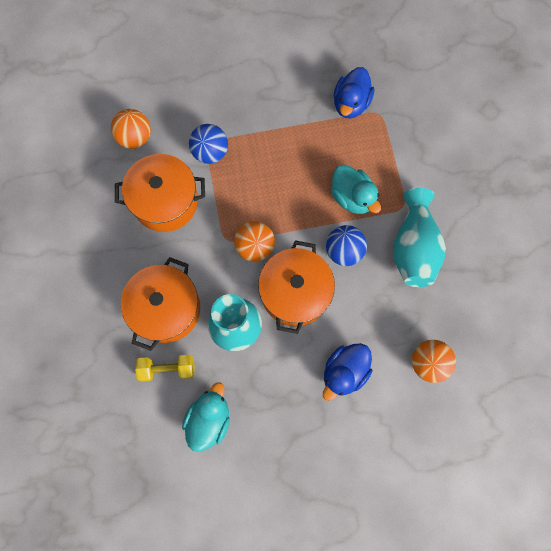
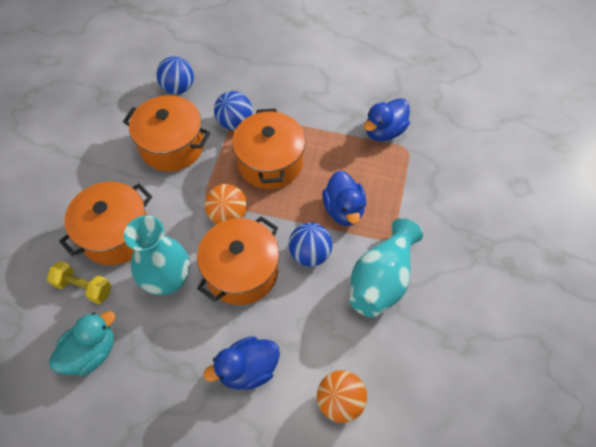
camera: 25 degrees right, 15 degrees down
orange ball [111,109,151,149] -> blue ball [156,56,194,94]
turquoise duck [331,165,381,214] -> blue duck [322,171,366,226]
none -> orange pot [232,108,306,189]

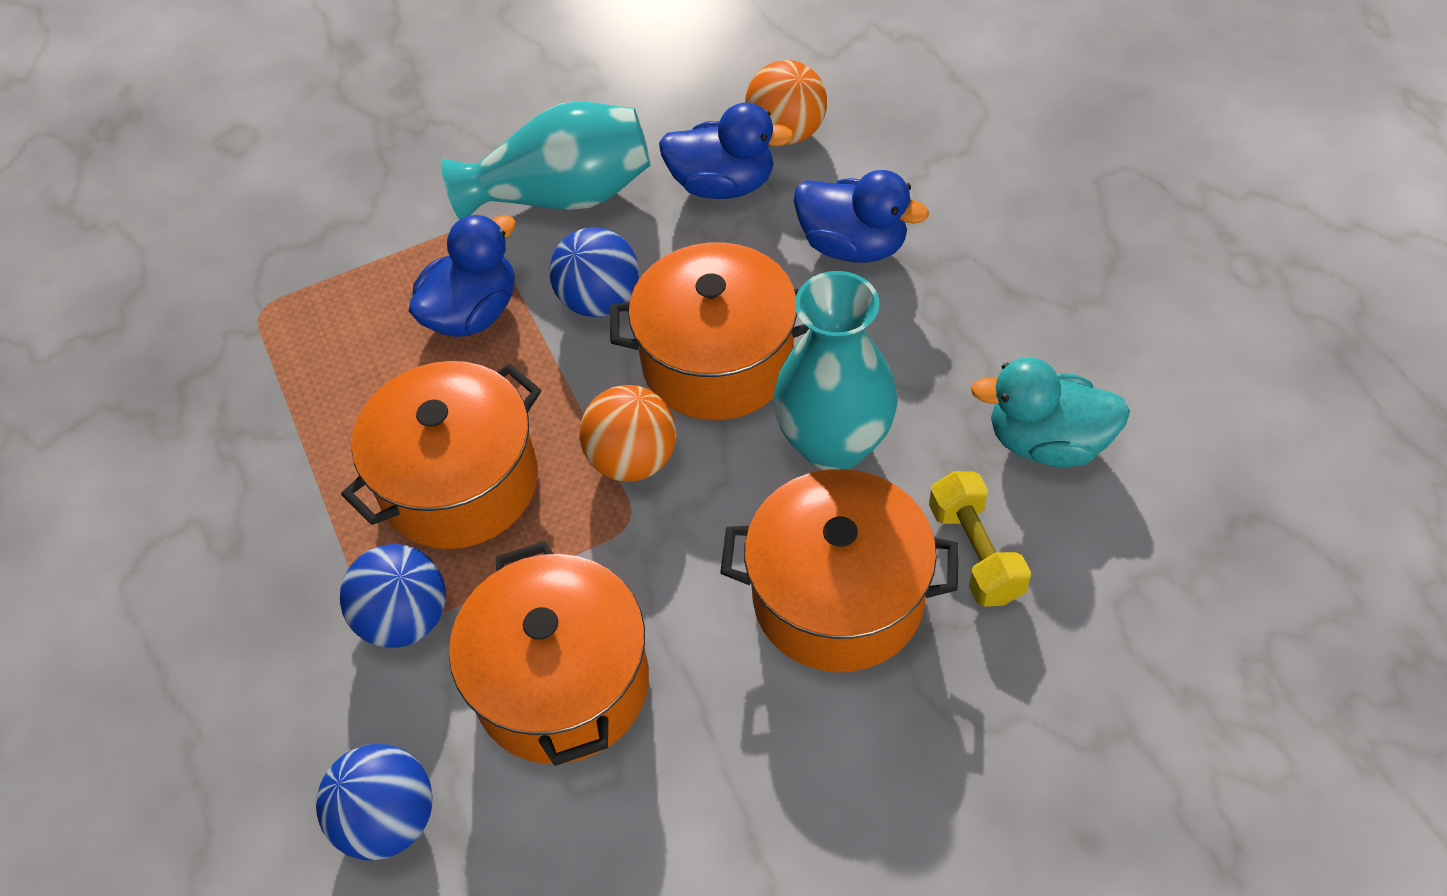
camera: 125 degrees left, 5 degrees down
blue duck [364,98,410,141] -> blue duck moved to [659,103,794,199]

